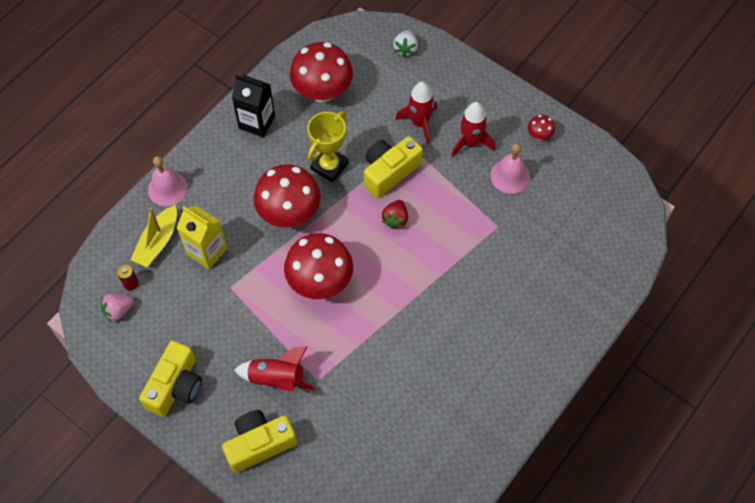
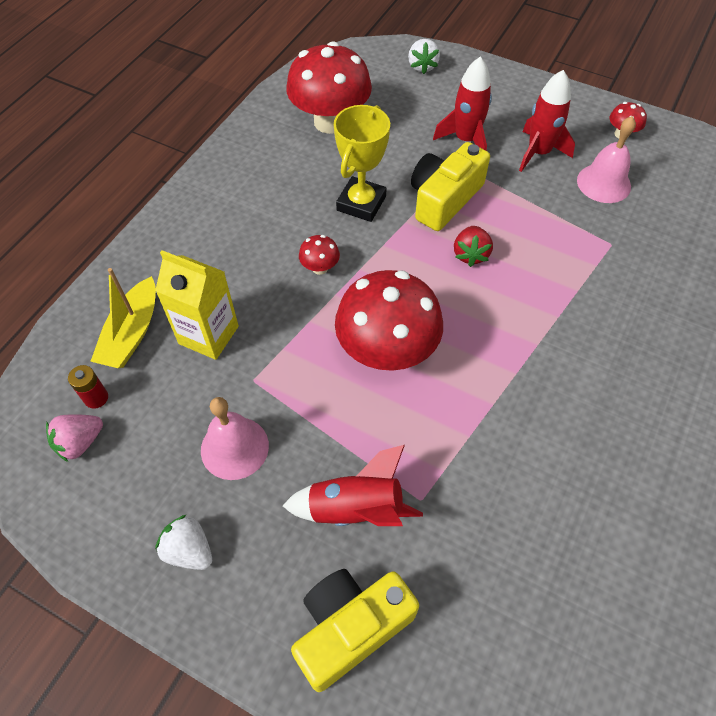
camera: 10 degrees left, 5 degrees down
yellow camera [139,341,202,417] -> white strawberry [155,515,212,570]
pink bell [148,156,188,206] -> pink bell moved to [201,397,269,480]
black carton [232,74,275,137] -> none
red mushroom [253,164,321,228] -> red mushroom [299,235,340,275], size x0.43

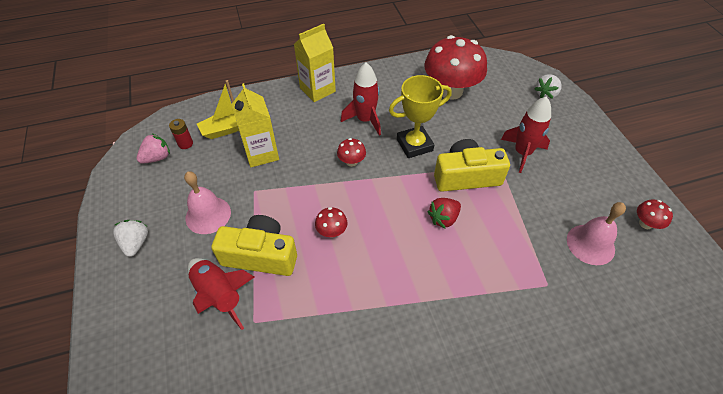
camera: 45 degrees right, 5 degrees down
pink strawberry [46,414,103,462] -> pink strawberry turned 135 degrees clockwise [137,133,170,164]
yellow camera [291,569,419,692] -> yellow camera moved to [211,215,297,276]
red mushroom [335,270,443,371] -> red mushroom [315,207,347,238], size x0.43
red rocket [519,70,575,172] -> red rocket moved to [341,63,381,135]
none -> yellow carton [294,24,336,102]

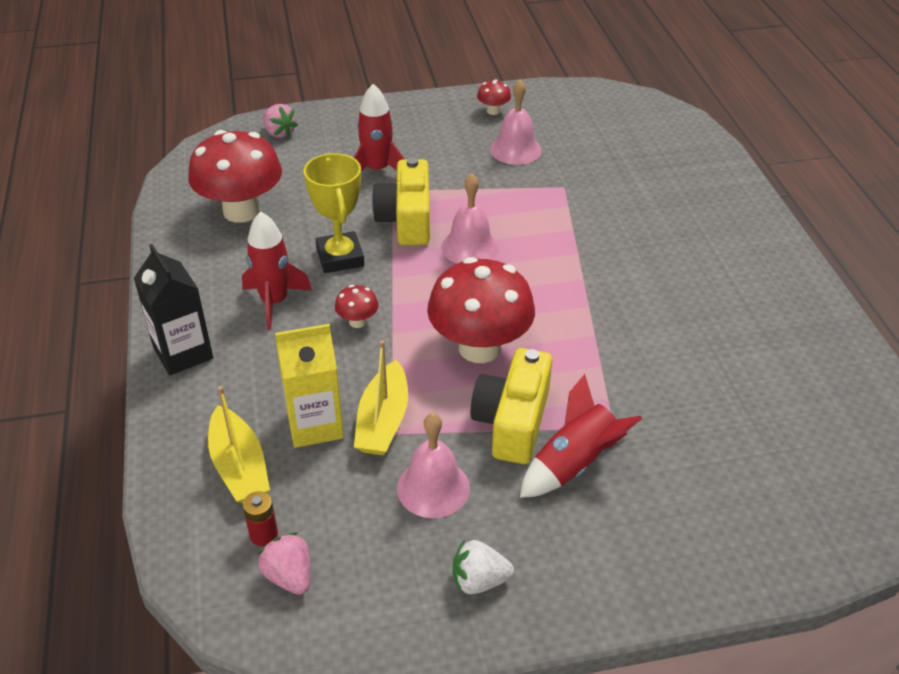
camera: 85 degrees left, 10 degrees down
yellow carton [294,24,336,102] -> black carton [134,244,213,375]
red mushroom [315,207,347,238] -> red mushroom [427,257,535,363], size x2.35
red strawberry [427,198,461,228] -> pink bell [441,174,499,263]
white strawberry [534,74,561,99] -> pink strawberry [263,104,298,138]
none -> yellow boat [354,340,408,455]

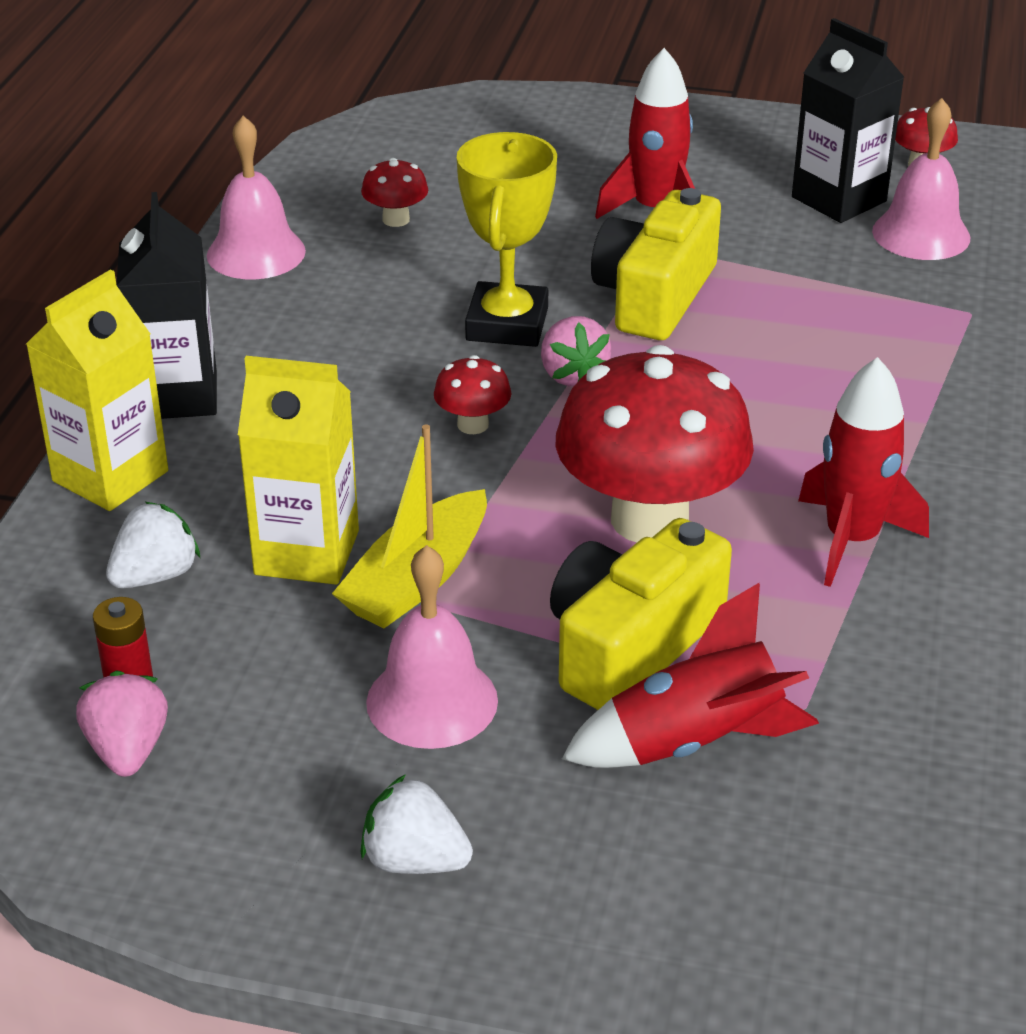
camera: 25 degrees right, 5 degrees down
red mushroom [188,130,282,223] -> red mushroom [361,158,428,227], size x0.43
yellow boat [208,386,270,504] -> white strawberry [106,501,200,588]
red rocket [242,212,312,330] -> red rocket moved to [798,357,929,587]
pink strawberry [263,104,298,138] -> pink strawberry moved to [541,316,611,386]
pink bell [441,174,499,263] -> pink bell moved to [207,116,306,279]
none -> yellow carton [26,269,168,511]
none -> black carton [792,18,904,223]

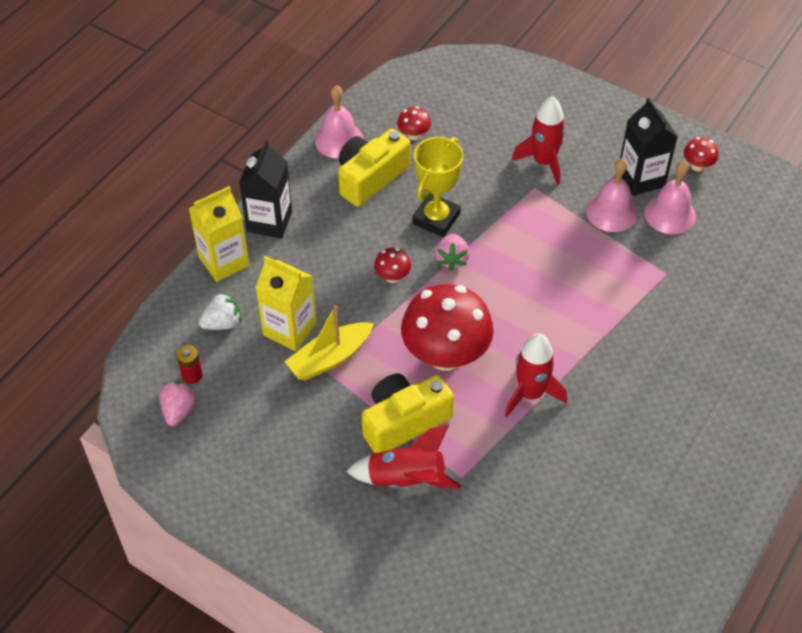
camera: 20 degrees right, 15 degrees up
white strawberry [360,774,473,874] -> none
pink bell [366,545,498,749] -> pink bell moved to [586,158,637,232]
yellow camera [591,188,721,340] -> yellow camera moved to [338,129,410,207]

